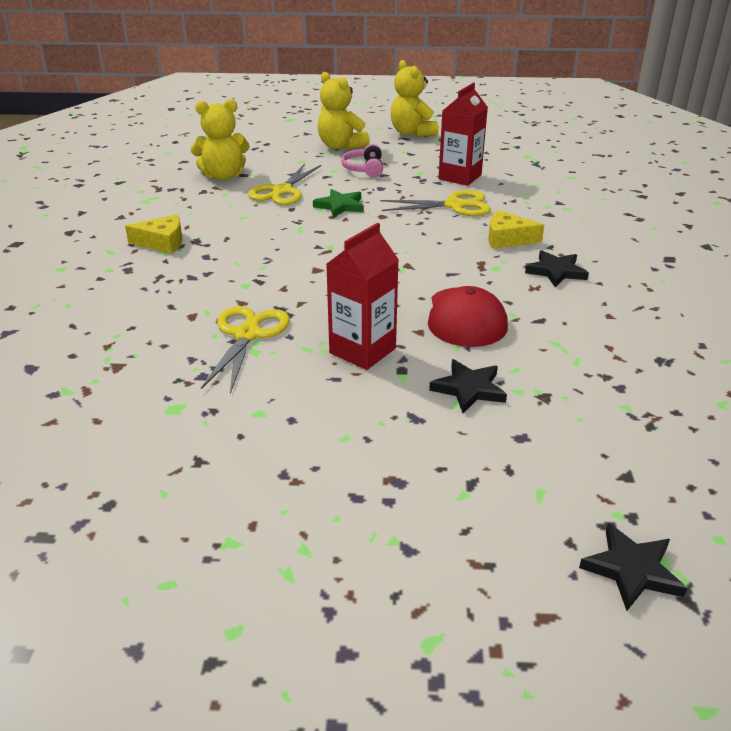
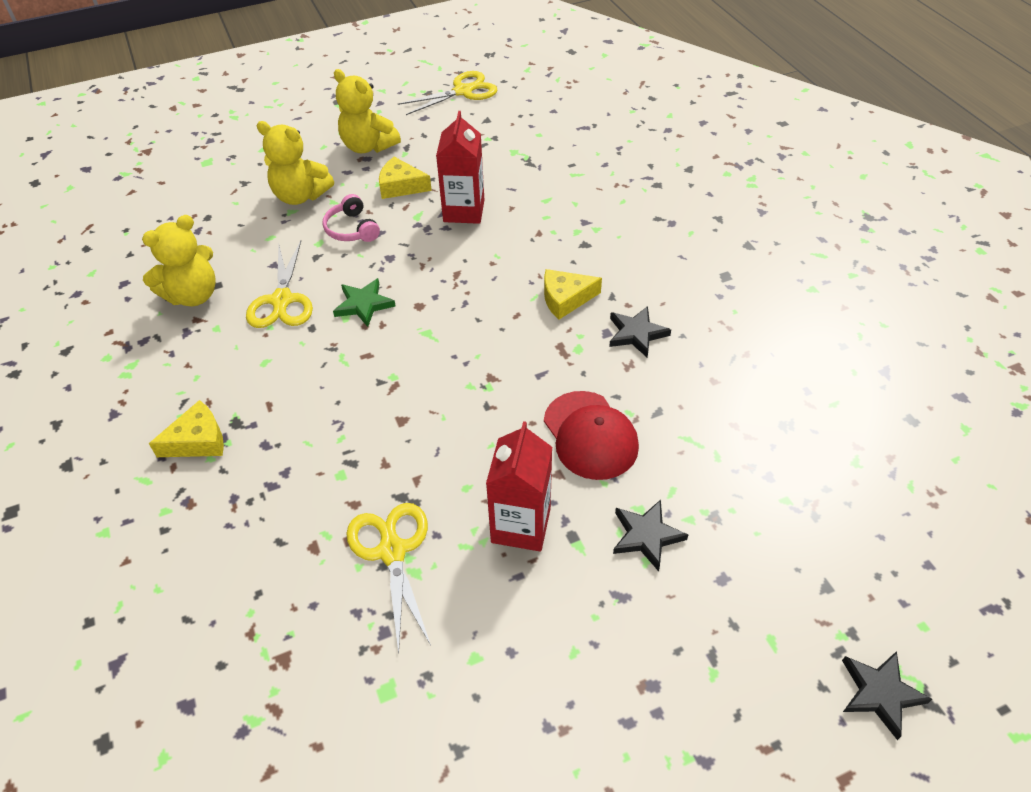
camera: 25 degrees left, 15 degrees up
yellow scissors [380,190,491,216] -> yellow scissors moved to [398,71,497,115]
none -> yellow cheese [379,157,432,199]

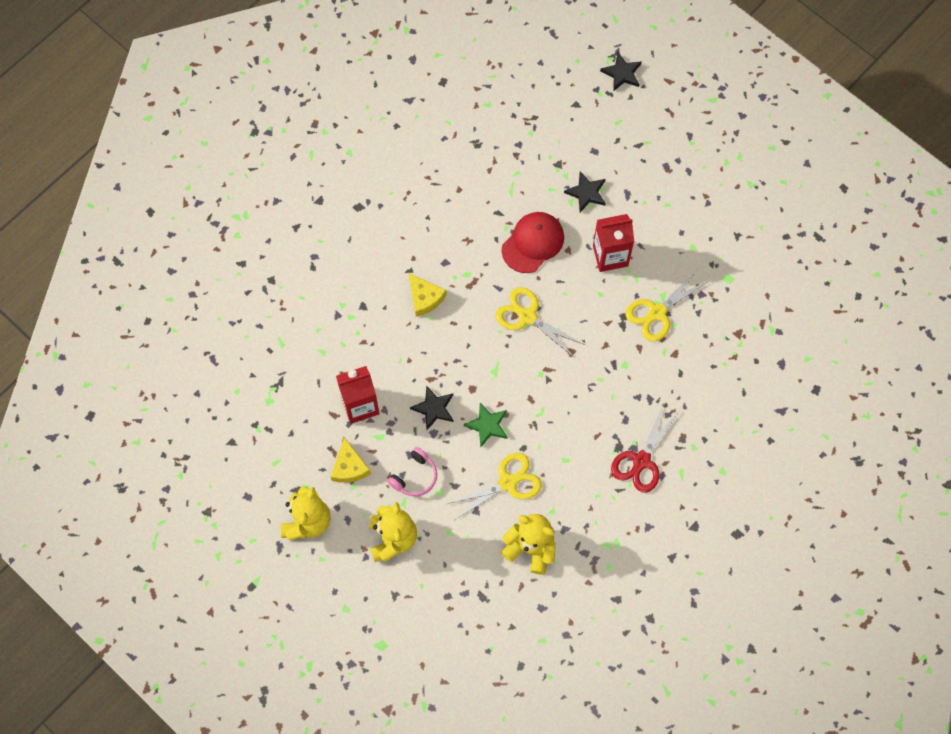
camera: 115 degrees left, 20 degrees up
yellow cheese [149,400,224,457] -> red scissors [611,403,679,493]
yellow scissors [398,71,497,115] -> yellow scissors moved to [495,287,585,358]
black star [609,306,671,357] -> black star moved to [410,385,454,430]

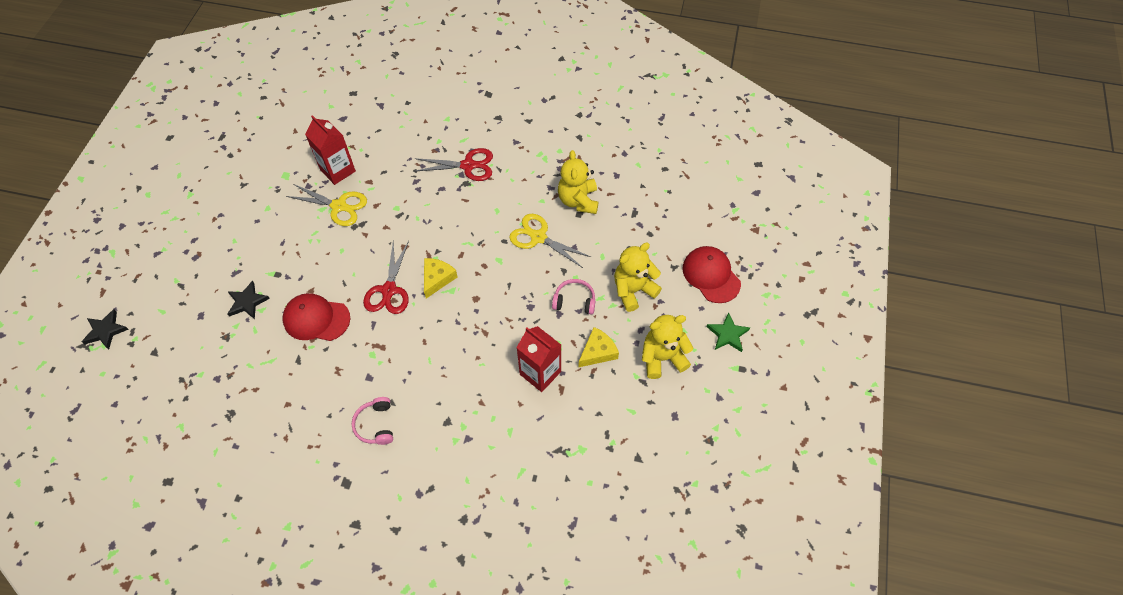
camera: 120 degrees left, 10 degrees down
yellow cheese [409,273,446,317] -> yellow cheese moved to [424,258,457,298]
black star [410,385,454,430] -> none
green star [464,403,508,447] -> green star moved to [706,313,750,352]
yellow scissors [495,287,585,358] -> red scissors [363,241,409,314]
red carton [593,214,634,272] -> red carton moved to [305,115,356,185]
none -> pink headphones [352,397,393,445]
none -> red cap [683,246,741,303]

